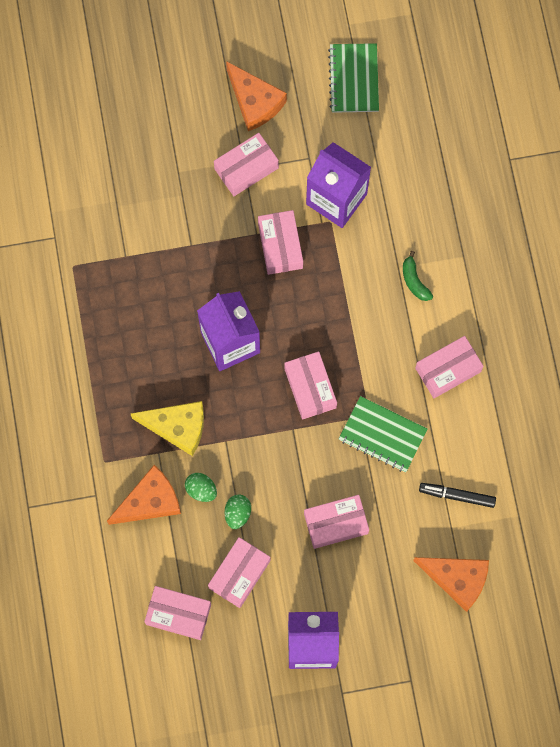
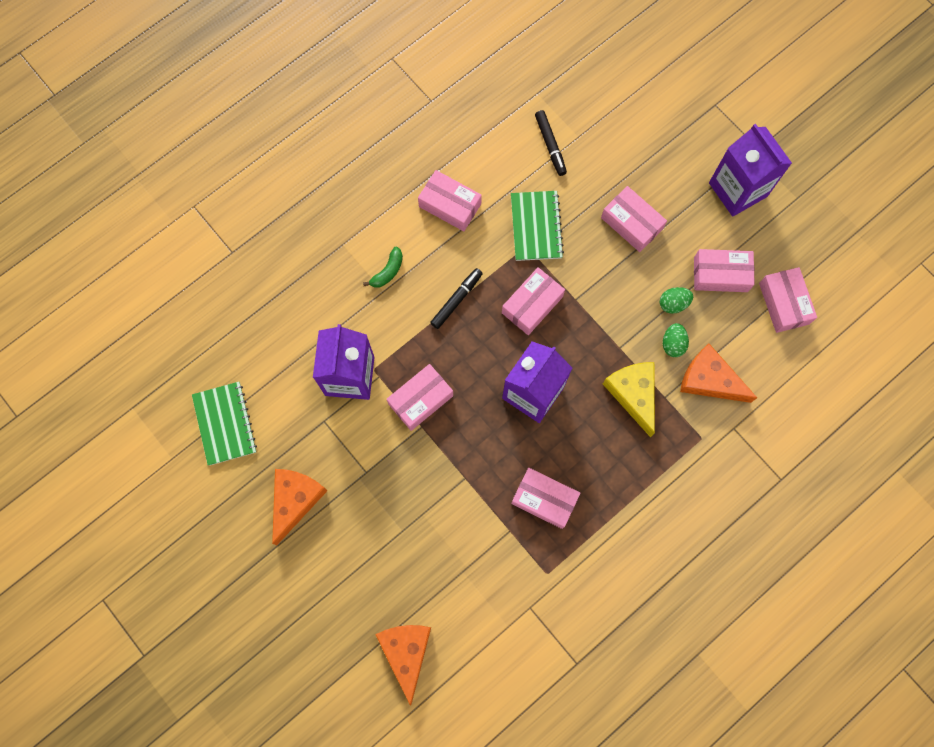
camera: 120 degrees left, 0 degrees up
pink box [214,133,279,196] -> pink box moved to [511,468,580,529]
green notebook [328,43,379,113] -> green notebook turned 75 degrees counterclockwise [192,382,257,466]
orange cheese [413,557,489,612] -> orange cheese moved to [375,625,431,706]
none -> black marker [430,268,483,329]

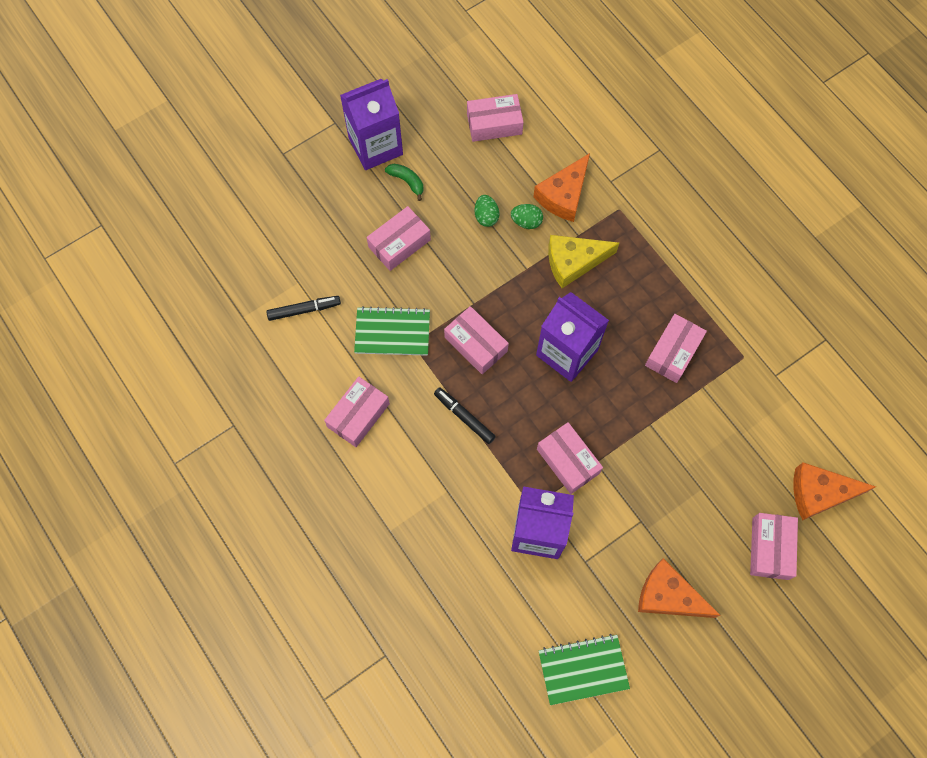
camera: 85 degrees left, 5 degrees down
green banana [363,247,403,288] -> green banana moved to [385,164,423,201]
pink box [694,249,755,292] -> pink box moved to [750,513,798,580]

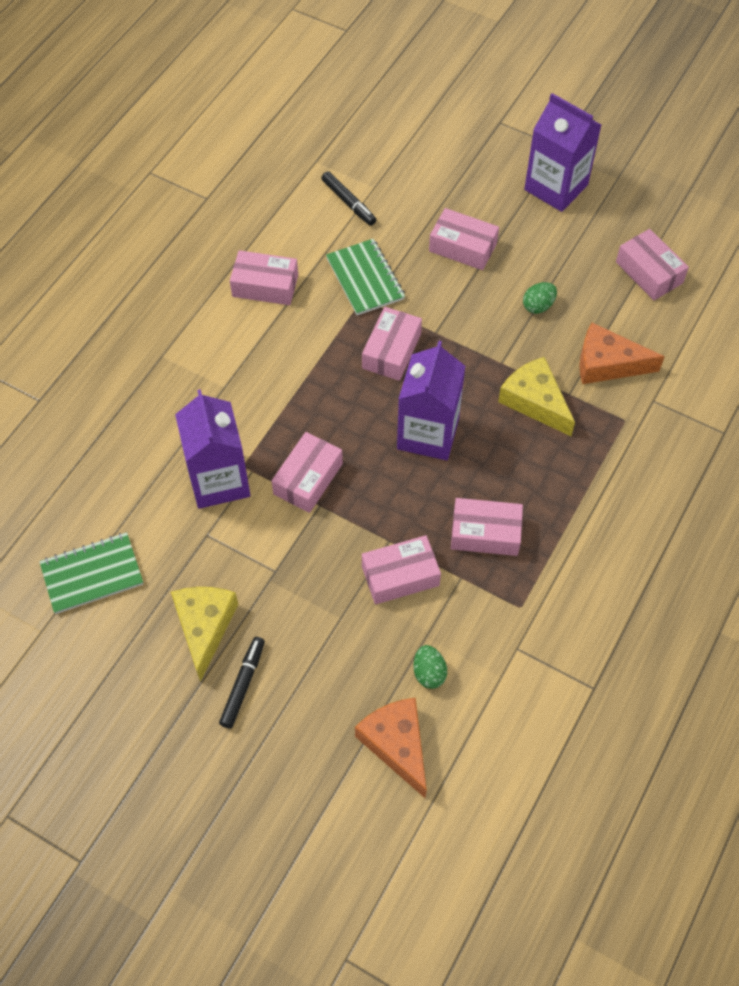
camera: 65 degrees right, 10 degrees down
green banana [385,164,423,201] -> none
black marker [434,387,496,444] -> black marker moved to [219,637,265,729]
green egg [511,204,543,229] -> green egg moved to [413,645,447,689]
green notebook [539,634,630,705] -> green notebook turned 75 degrees counterclockwise [39,532,143,614]
orange cheese [638,558,721,618] -> yellow cheese [171,587,238,682]
pink box [750,513,798,580] -> pink box moved to [362,535,441,605]

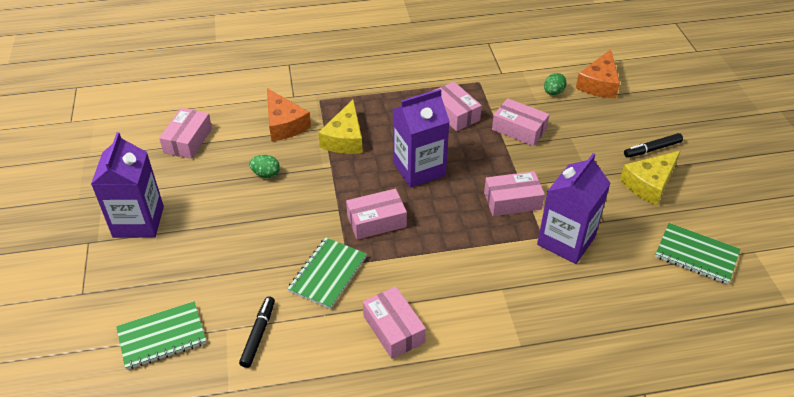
camera: 130 degrees left, 15 degrees down
pink box [429,208,499,270] -> none
none -> green notebook [116,301,206,370]

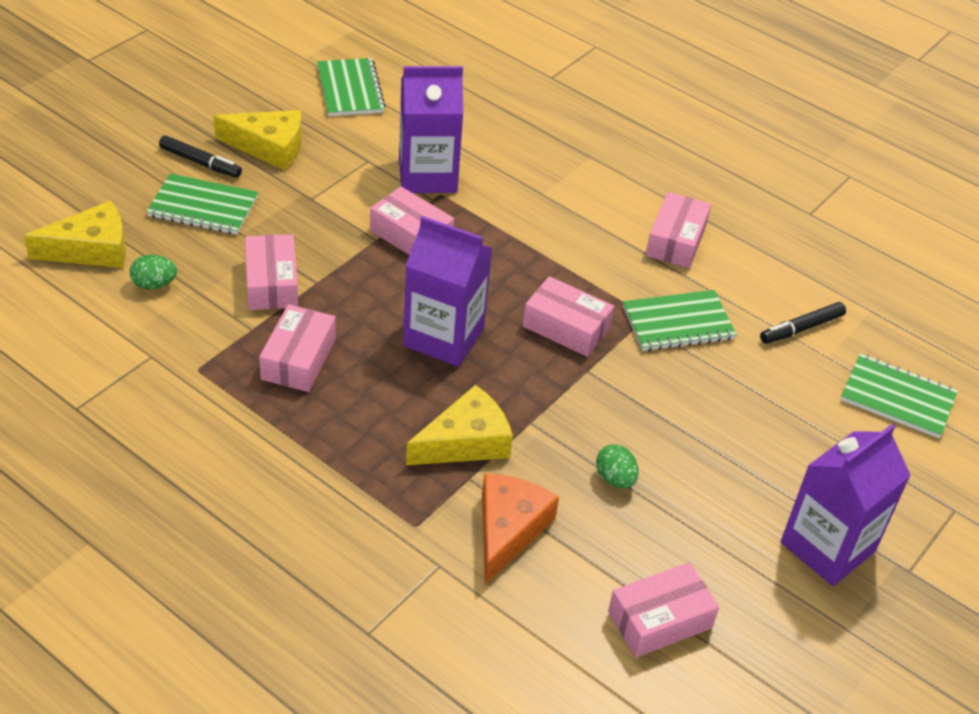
camera: 135 degrees left, 0 degrees up
orange cheese [576,49,620,98] -> yellow cheese [24,201,126,268]
none -> green notebook [146,173,258,235]

